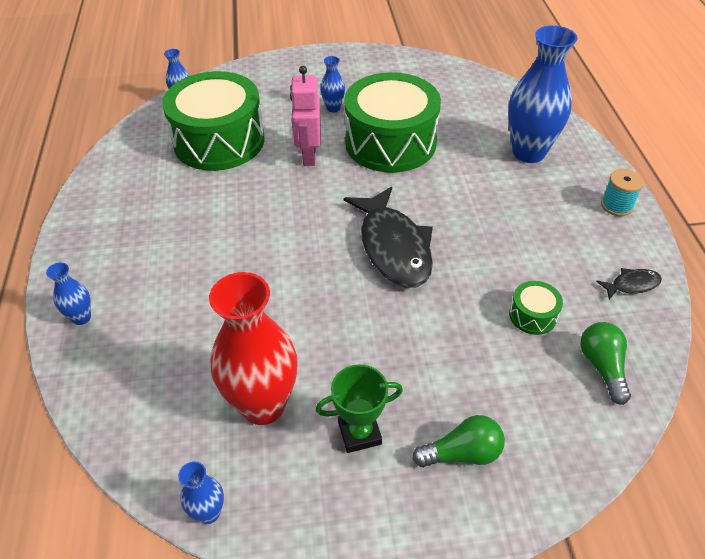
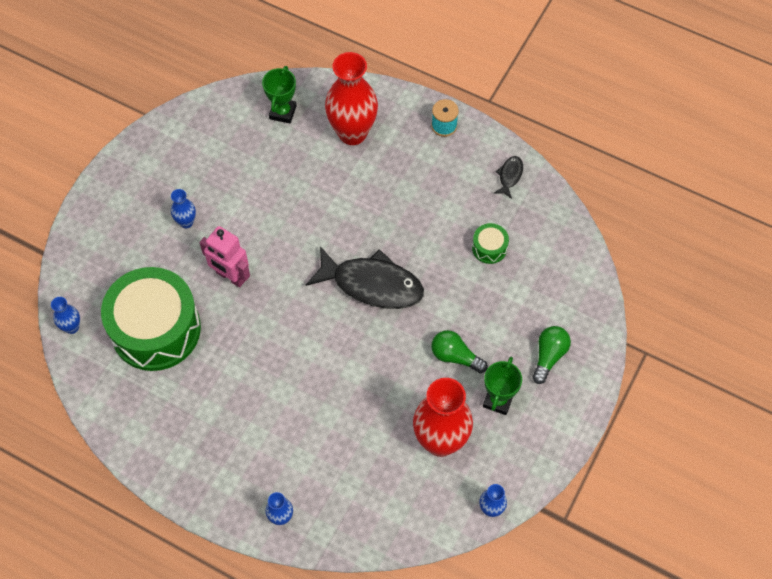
camera: 55 degrees left, 15 degrees up
green drum [344,72,441,173] -> none
blue vase [508,25,578,163] -> red vase [325,52,378,145]
green light bulb [580,322,631,405] -> green light bulb moved to [431,330,488,373]
none -> green trophy [262,66,297,124]

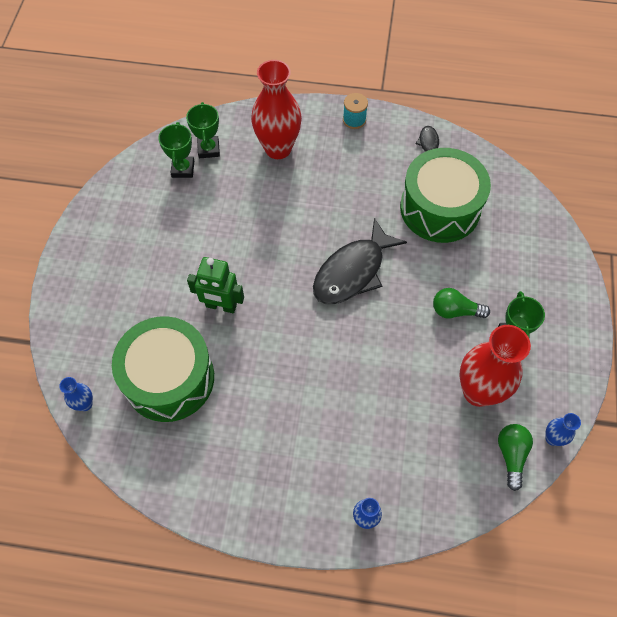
camera: 20 degrees left, 0 degrees up
blue vase [171,189,196,228] -> none
pink robot [200,226,250,288] -> green robot [187,257,244,313]
black fish [306,246,424,309] -> black fish turned 135 degrees clockwise [313,218,407,304]
green drum [472,223,509,264] -> green drum [400,148,491,243], size x2.46
green light bulb [532,326,571,384] -> green light bulb moved to [498,424,533,491]
none -> green trophy [158,122,194,178]

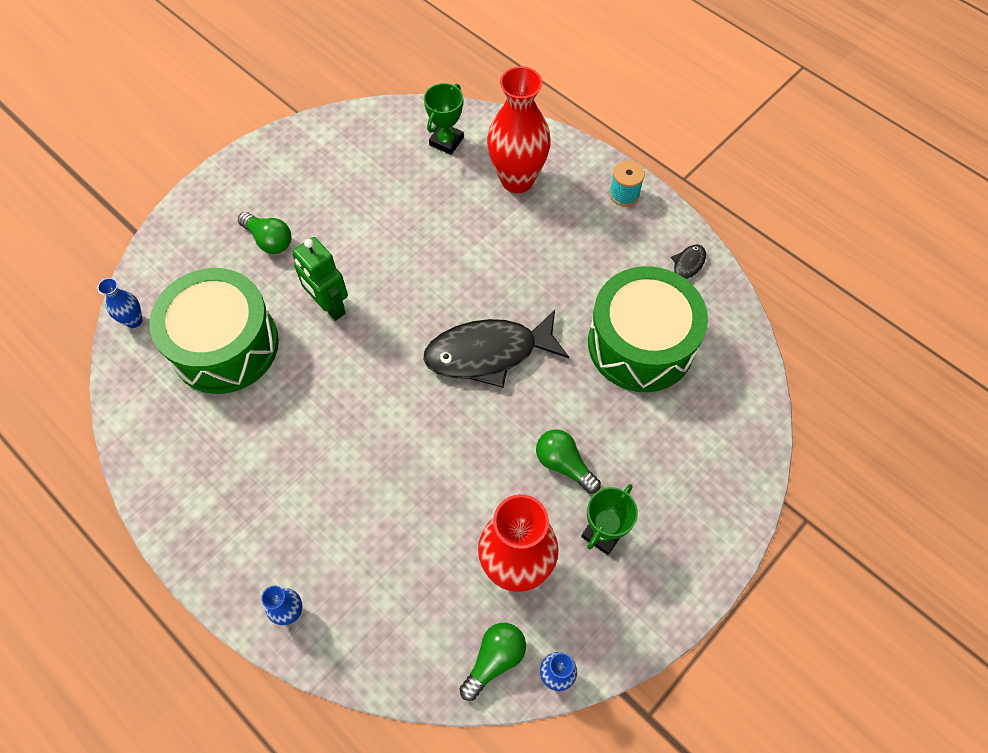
camera: 35 degrees right, 0 degrees up
green trophy [158,122,194,178] -> none
none -> green light bulb [238,212,292,254]

